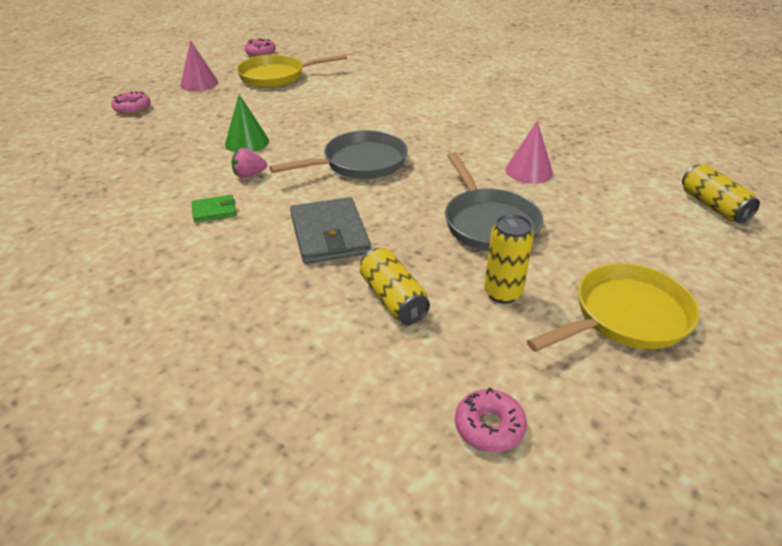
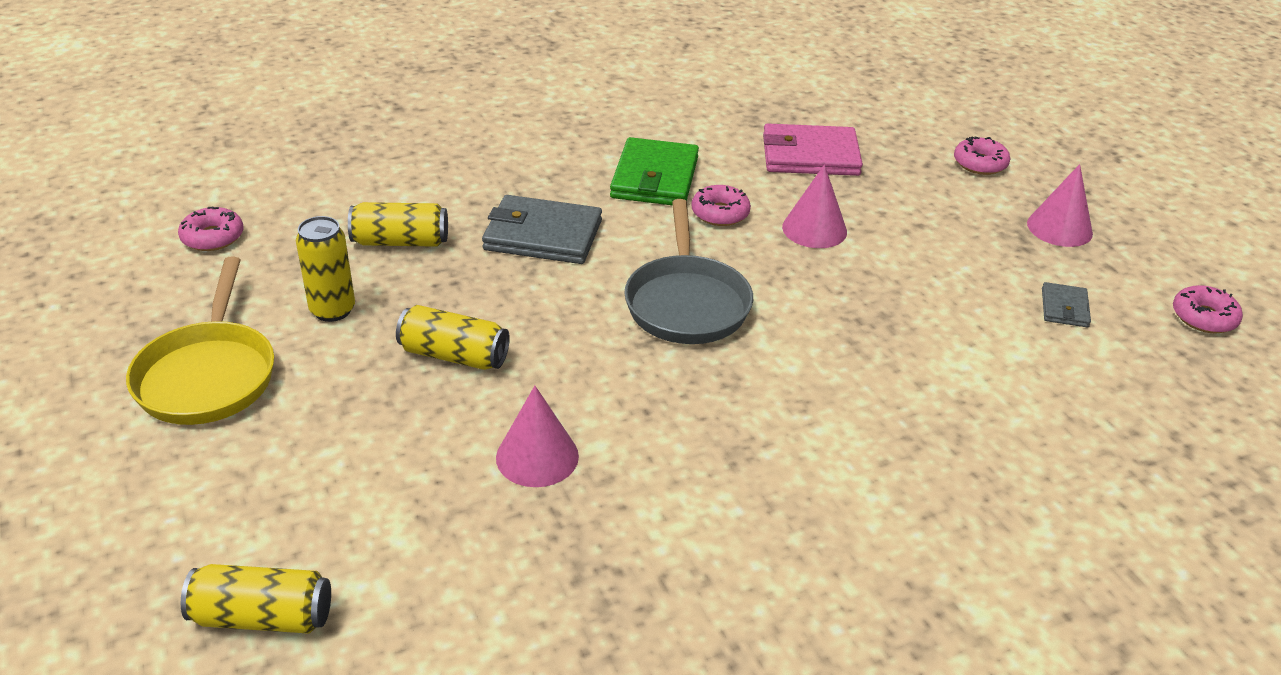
camera: 115 degrees right, 0 degrees up
green wallet [192,195,236,223] -> green wallet [610,137,699,205], size x1.96
green cone [225,94,269,152] -> pink cone [782,164,847,248]
pink strawberry [231,148,267,178] -> pink donut [691,185,751,226]
yellow pan [237,54,347,88] -> grey wallet [1042,282,1091,328]
grey pan [445,152,543,251] -> yellow can [396,305,510,370]
none -> pink wallet [763,123,863,176]

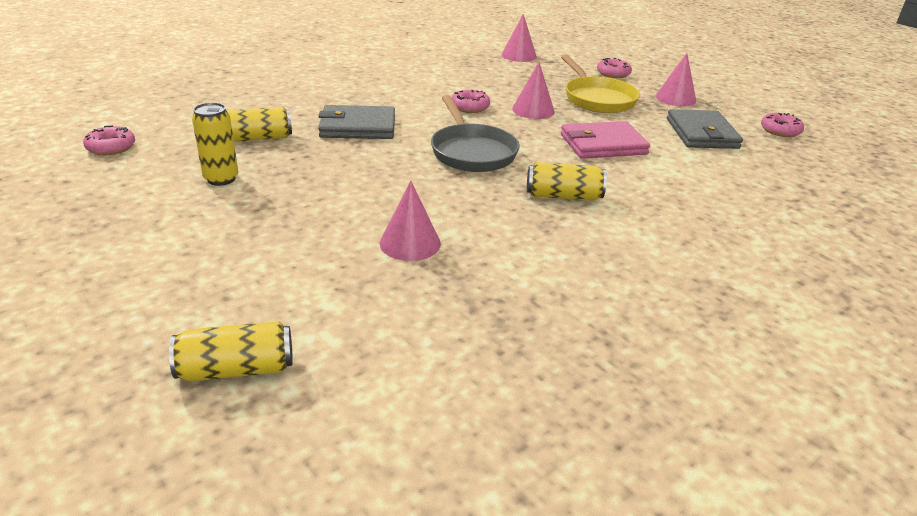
camera: 15 degrees left, 5 degrees down
yellow pan [126,257,274,425] -> yellow pan moved to [561,55,640,113]
yellow can [396,305,510,370] -> yellow can moved to [527,162,607,201]
green wallet [610,137,699,205] -> none
pink wallet [763,123,863,176] -> pink wallet moved to [561,121,650,159]
grey wallet [1042,282,1091,328] -> grey wallet [667,109,743,149], size x1.96
none -> pink cone [501,14,537,62]

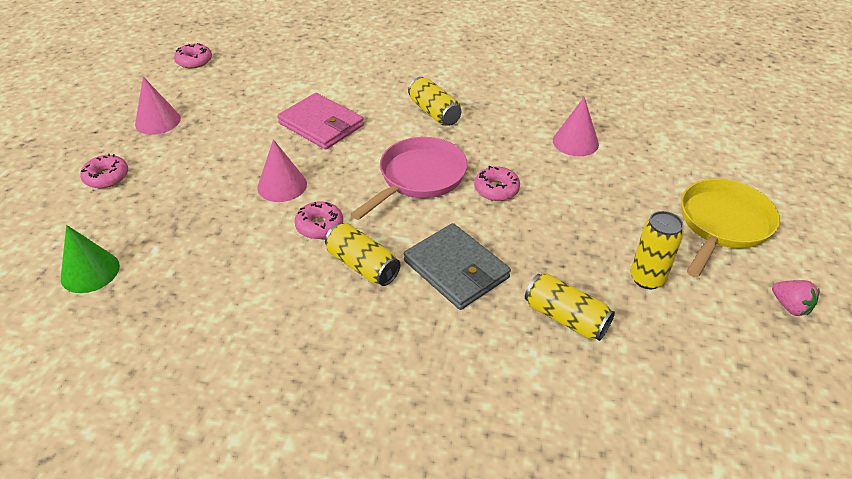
camera: 125 degrees left, 10 degrees up
pink donut [83,125,135,155] -> pink donut moved to [474,166,520,201]
yellow can [169,321,293,382] -> yellow can moved to [325,223,400,286]
grey pan [431,95,520,172] -> pink pan [351,137,467,220]
pink cone [501,14,537,62] -> green cone [61,225,120,293]
yellow pan [561,55,640,113] -> yellow pan moved to [681,179,780,277]
grey wallet [667,109,743,149] -> none
none -> pink strawberry [772,280,820,316]

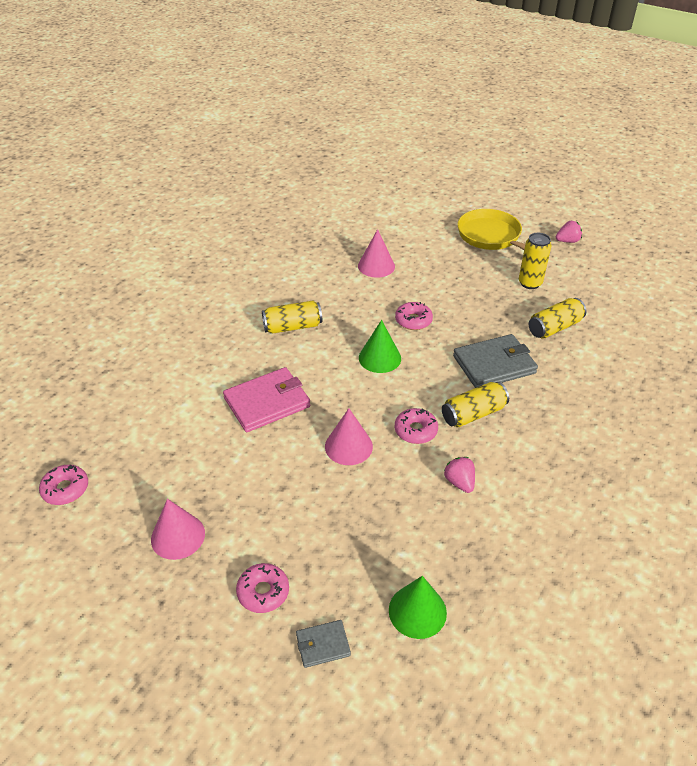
camera: 70 degrees left, 0 degrees up
pink pan [351,137,467,220] -> green cone [359,320,401,373]
none -> grey wallet [296,620,351,668]
none -> pink strawberry [444,457,475,493]

